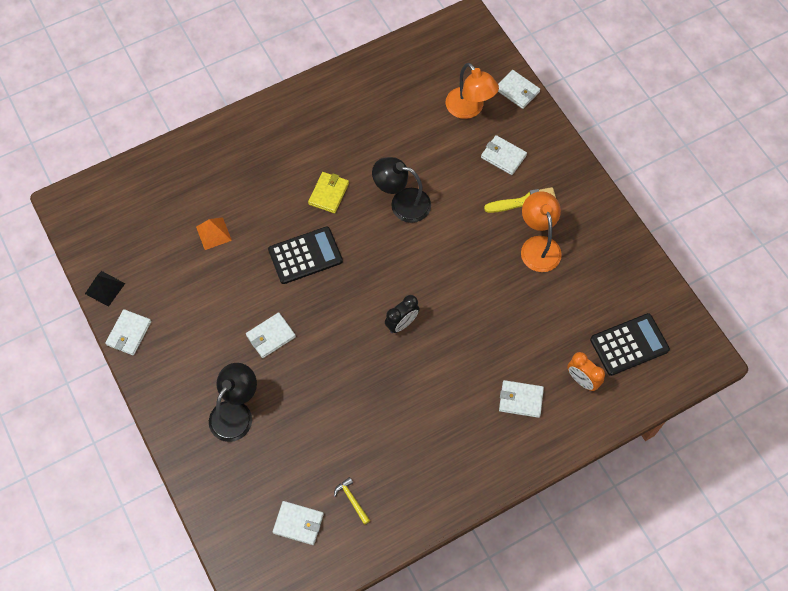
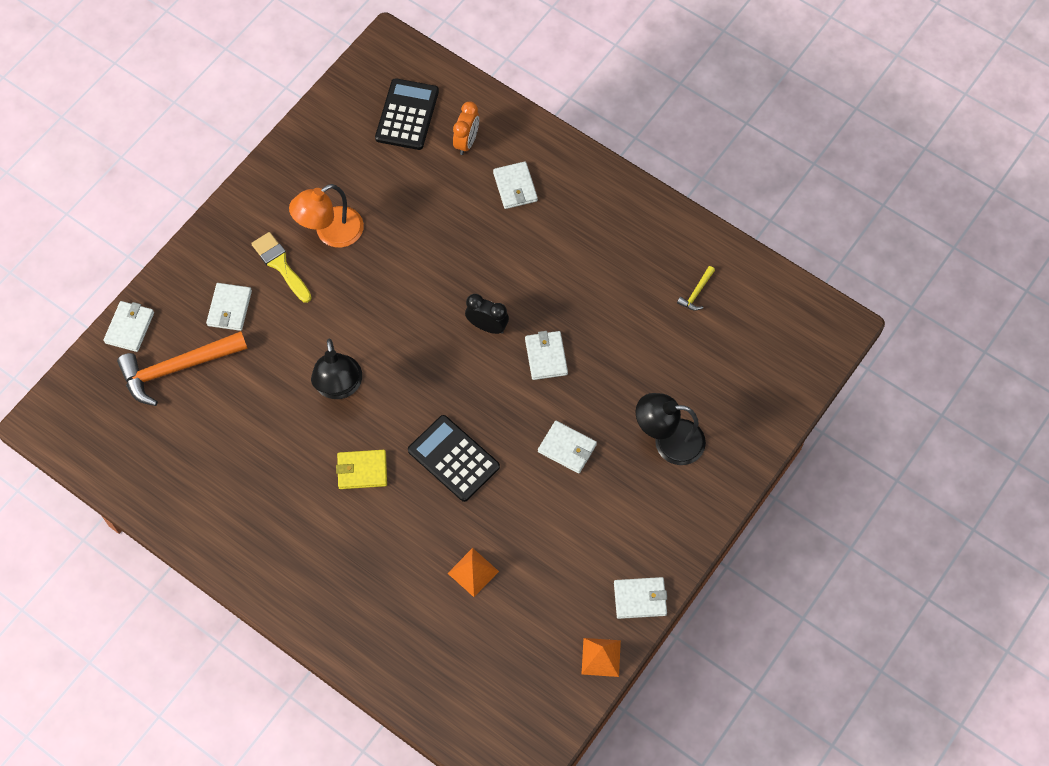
camera: 115 degrees left, 0 degrees up
black pyramid [85,271,125,307] -> orange pyramid [582,638,621,677]
white wallet [273,501,324,545] -> white wallet moved to [525,331,568,380]
orange lamp [446,63,499,119] -> orange hammer [117,331,248,406]
black calculator [590,313,670,376] -> black calculator turned 60 degrees clockwise [375,78,439,150]

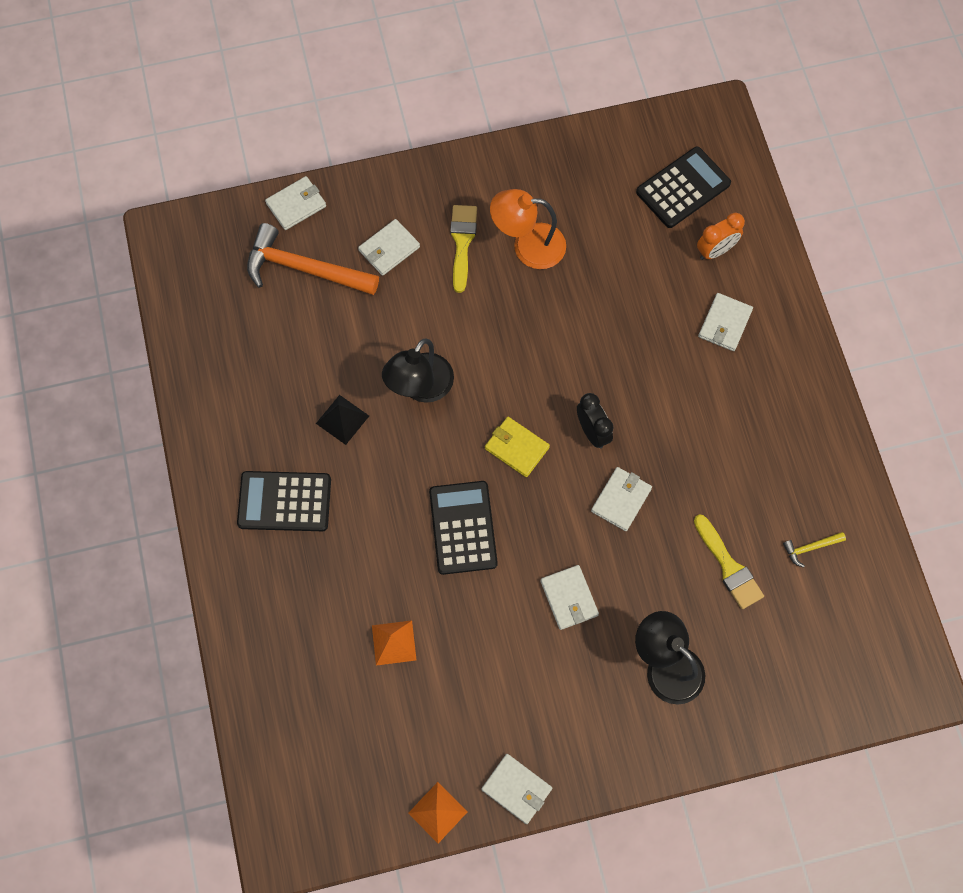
camera: 40 degrees right, 5 degrees up
yellow wallet [336,450,387,489] -> yellow wallet moved to [485,417,550,477]
none -> black calculator [237,471,331,531]
none -> black pyramid [316,395,369,445]
none -> yellow brush [694,514,764,609]

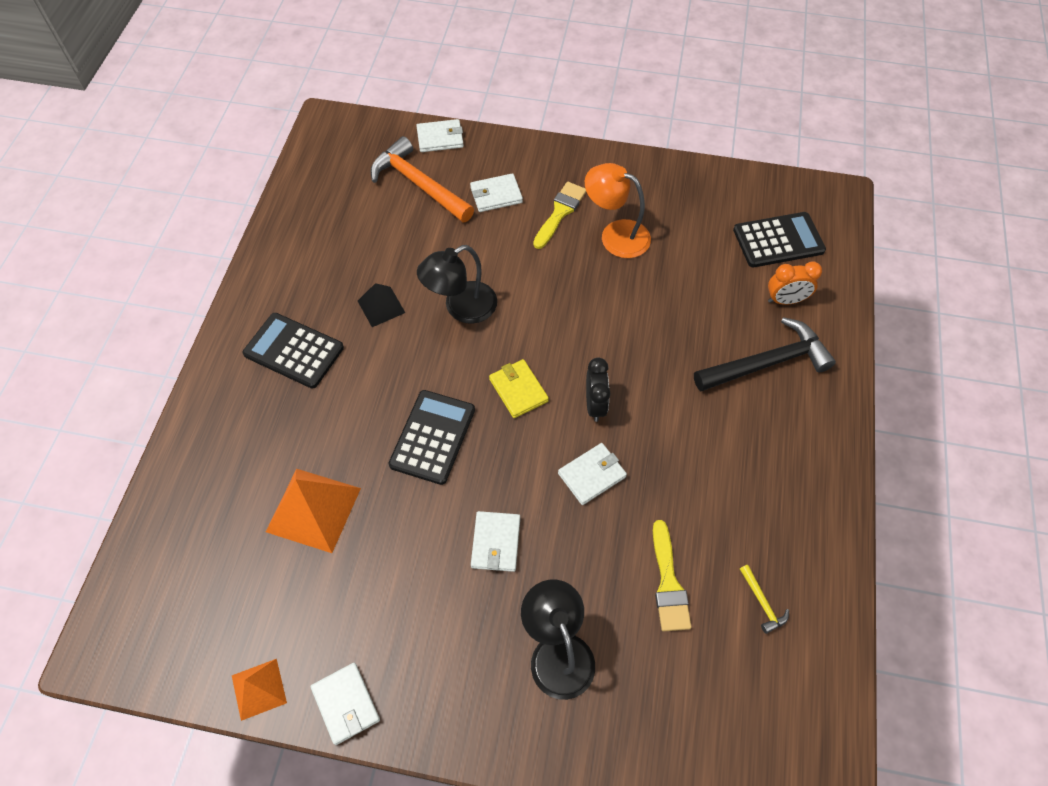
camera: 25 degrees right, 10 degrees down
orange pyramid [372,620,416,666] -> orange pyramid [266,469,361,553], size x1.72
white wallet [698,293,753,351] -> black hammer [694,317,836,391]
yellow hammer [783,532,846,567] -> yellow hammer turned 120 degrees counterclockwise [740,565,789,634]

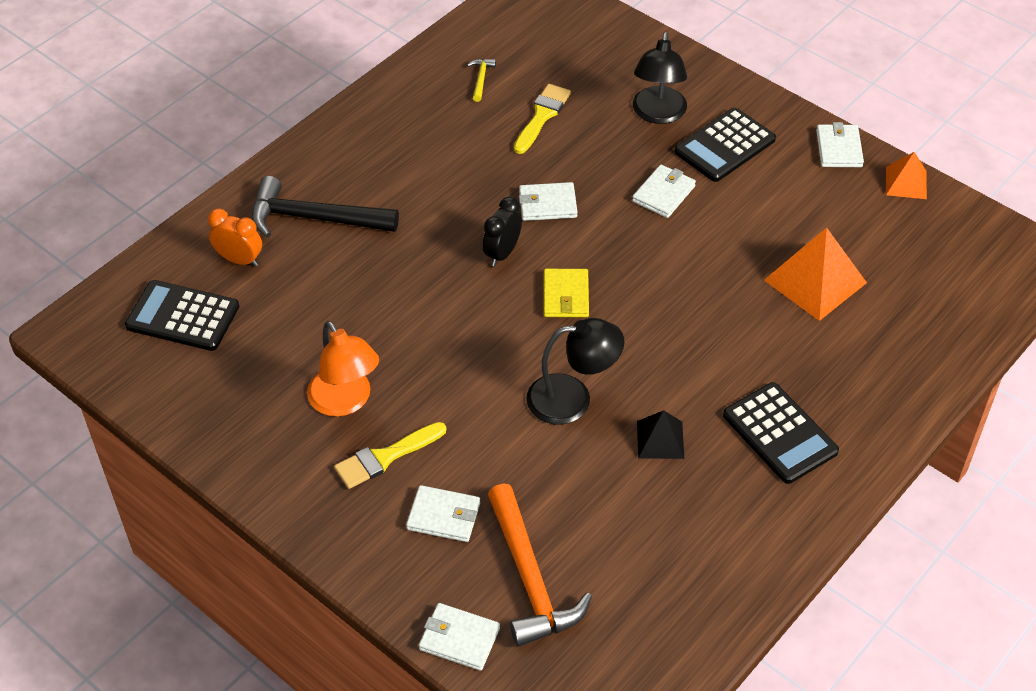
camera: 150 degrees left, 10 degrees down
black calculator [389,390,475,485] -> black calculator moved to [675,108,776,182]

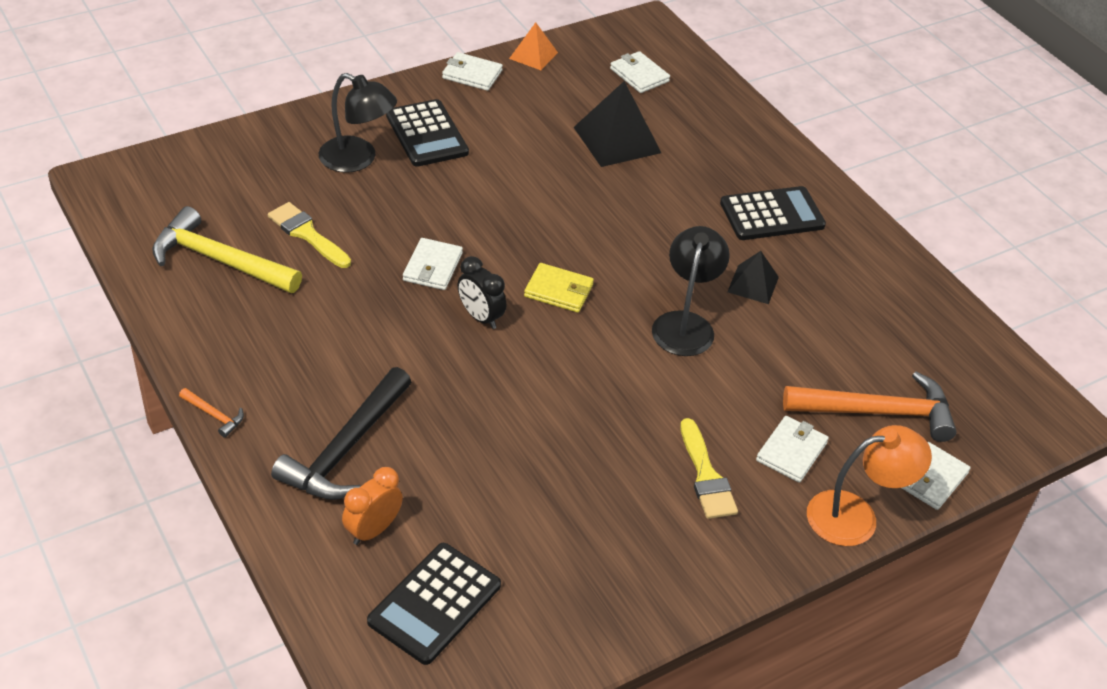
camera: 75 degrees left, 5 degrees down
orange lamp [307,321,379,417] -> orange lamp moved to [807,425,932,546]
yellow hammer [467,59,496,102] -> yellow hammer [152,206,302,293], size x2.35
white wallet [632,165,696,218] -> white wallet moved to [610,51,670,93]
orange pyramid [764,228,867,321] -> black pyramid [574,81,661,167]
none -> orange hammer [179,388,244,438]

